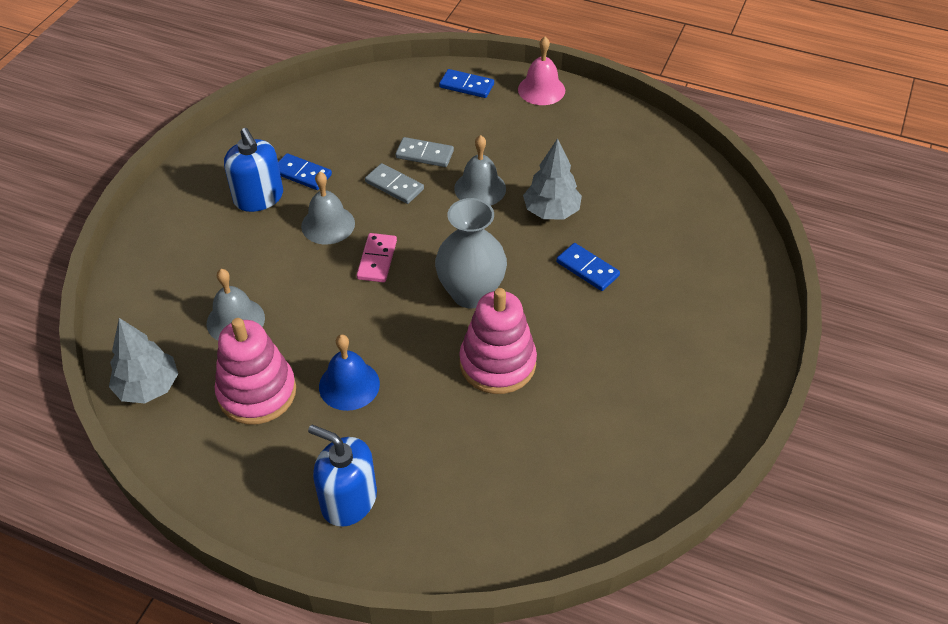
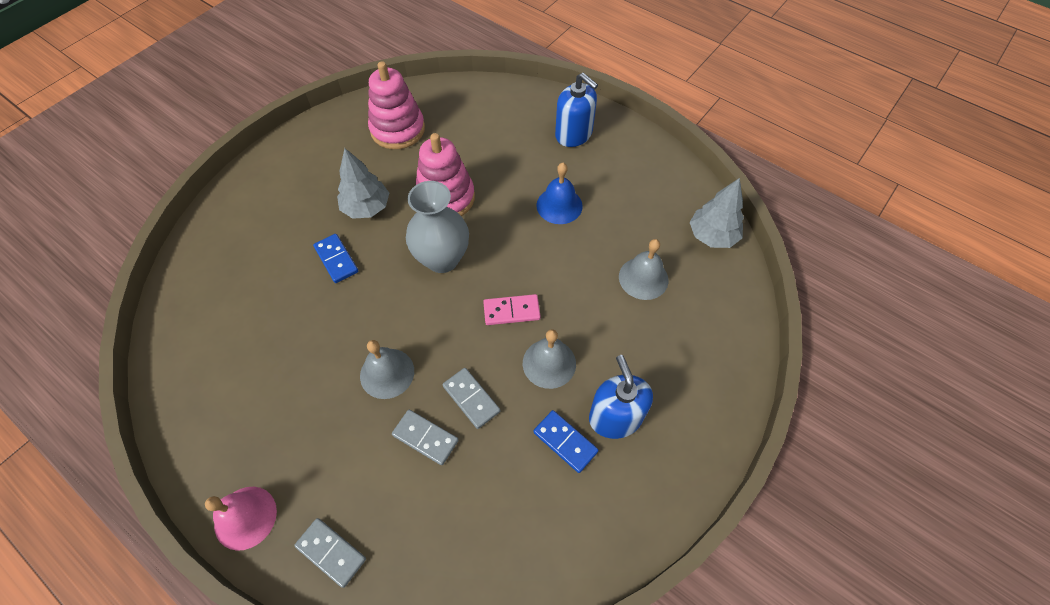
camera: 165 degrees left, 10 degrees up
pink stacking toy [215,318,296,425] -> pink stacking toy moved to [368,61,425,149]
pink domino [357,233,397,282] -> pink domino turned 60 degrees clockwise [483,294,541,325]
blue domino [439,69,494,98] -> grey domino [294,518,366,588]
grey tree [523,138,582,219] -> grey tree moved to [337,148,389,219]

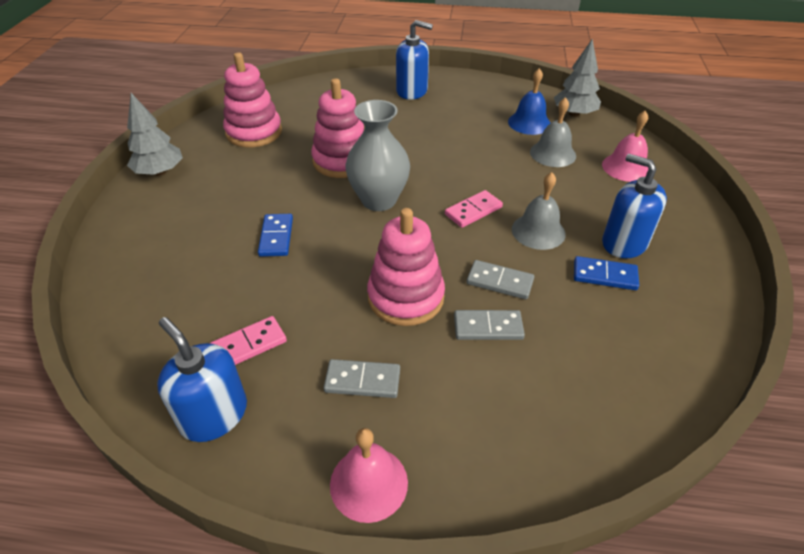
camera: 30 degrees left, 15 degrees down
grey domino [294,518,366,588] -> grey domino moved to [324,359,400,398]
blue domino [313,234,358,283] -> blue domino turned 60 degrees clockwise [258,214,293,257]
grey tree [337,148,389,219] -> grey tree moved to [127,93,183,176]
grey bell [360,340,414,399] -> pink stacking toy [367,208,445,326]
blue bell [536,163,583,224] -> blue bell moved to [508,68,551,135]
none -> blue soap dispenser [157,317,247,442]
none -> pink domino [210,316,287,365]
none -> pink bell [602,111,648,182]

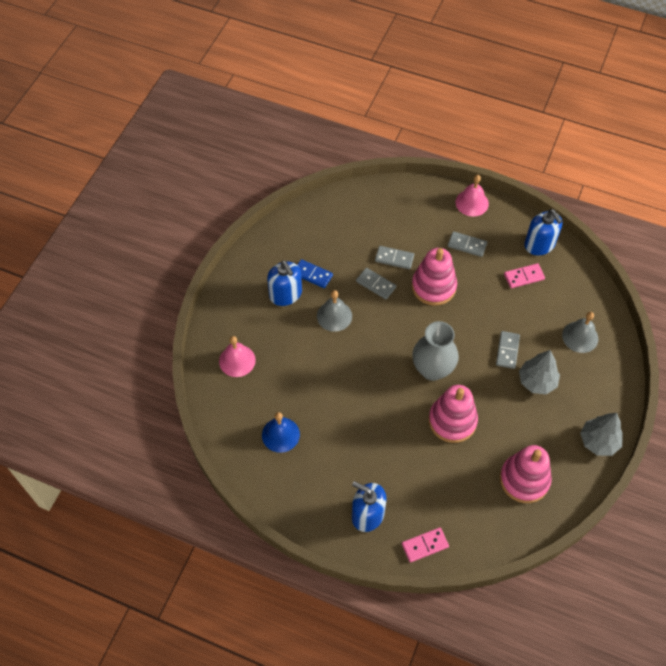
camera: 165 degrees left, 15 degrees up
blue domino [258,214,293,257] -> grey domino [496,331,520,369]
pink domino [445,190,503,228] -> pink domino moved to [402,527,449,562]
grey bell [530,97,576,167] -> grey bell moved to [562,312,598,353]
grey tree [554,39,601,117] -> grey tree moved to [519,350,560,394]

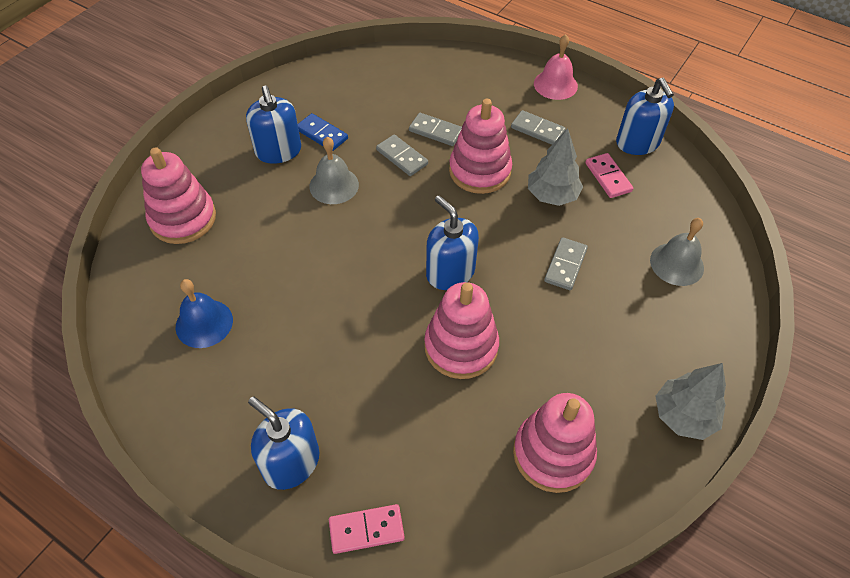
camera: 10 degrees right, 5 degrees down
pink bell [219,336,256,377] -> pink stacking toy [141,147,216,244]
grey vase [412,321,459,381] -> blue soap dispenser [426,196,479,290]
pink domino [504,263,545,288] -> pink domino turned 75 degrees clockwise [585,153,633,198]
grey tree [519,350,560,394] -> grey tree moved to [528,128,583,206]

